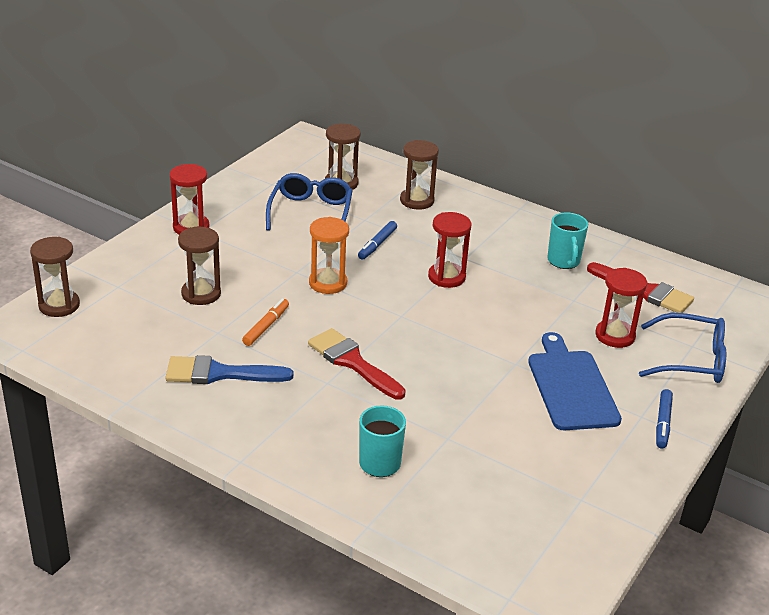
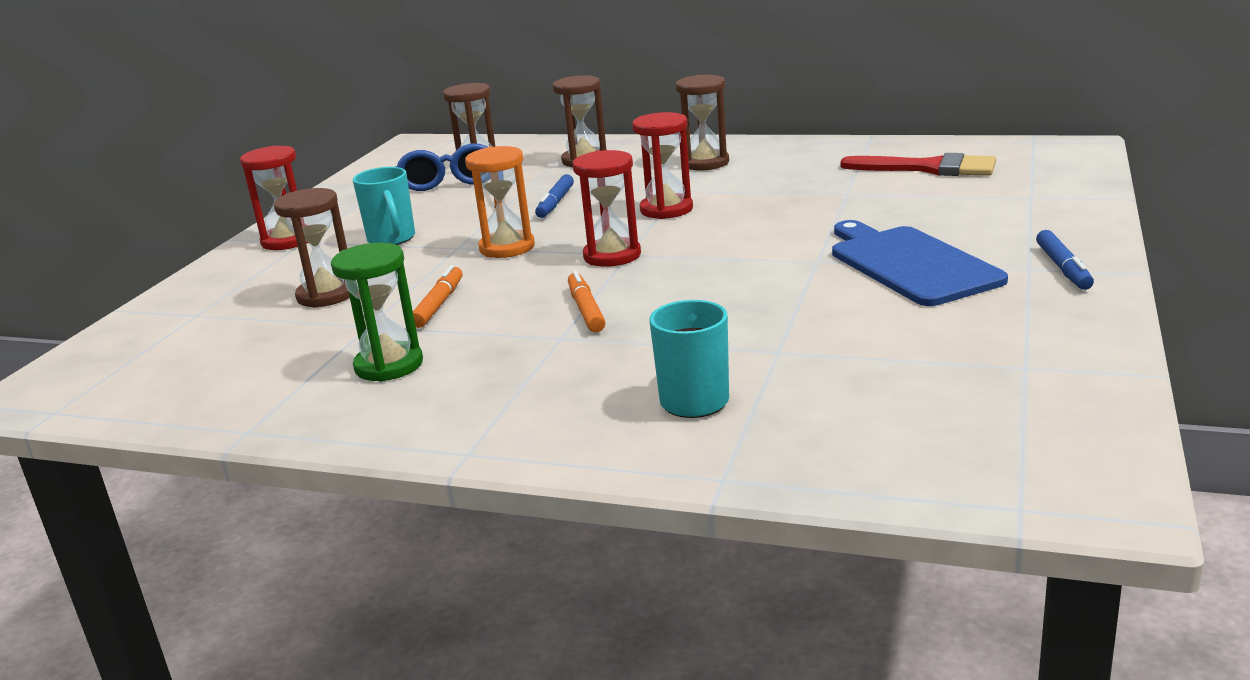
camera: 10 degrees left, 10 degrees down
brown hourglass [30,237,80,317] -> brown hourglass moved to [676,75,729,171]
blue brush [165,355,293,384] -> green hourglass [331,243,423,382]
red brush [308,328,406,399] -> orange marker [568,270,606,332]
turquoise mug [547,212,588,269] -> turquoise mug moved to [352,167,415,245]
red hourglass [595,268,647,348] -> red hourglass moved to [573,150,641,267]
blue glasses [639,313,726,383] -> none

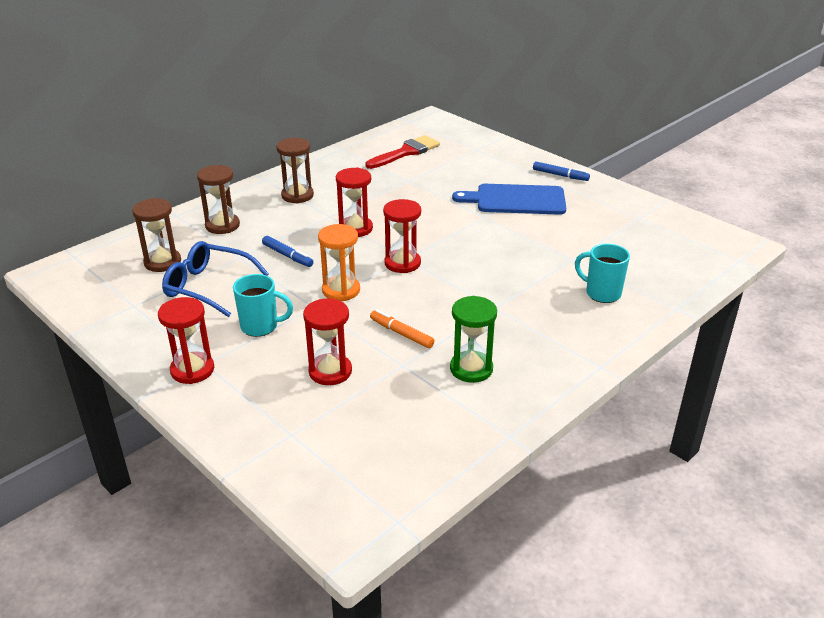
camera: 65 degrees left, 10 degrees up
brown hourglass [274,188,350,308] -> red hourglass [303,298,352,385]
orange marker [568,270,606,332] -> none

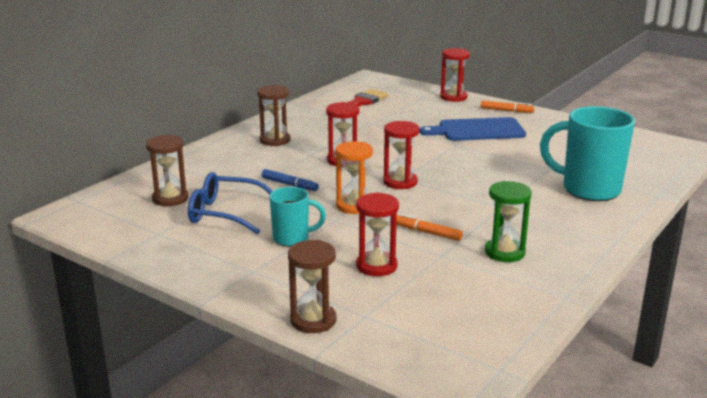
camera: 10 degrees left, 10 degrees down
red hourglass [158,297,214,384] -> red hourglass moved to [440,48,470,102]
brown hourglass [197,165,240,234] -> brown hourglass moved to [288,240,336,333]
blue marker [533,161,590,181] -> orange marker [481,101,534,113]
turquoise mug [575,244,630,303] -> turquoise mug [540,106,635,201], size x1.79

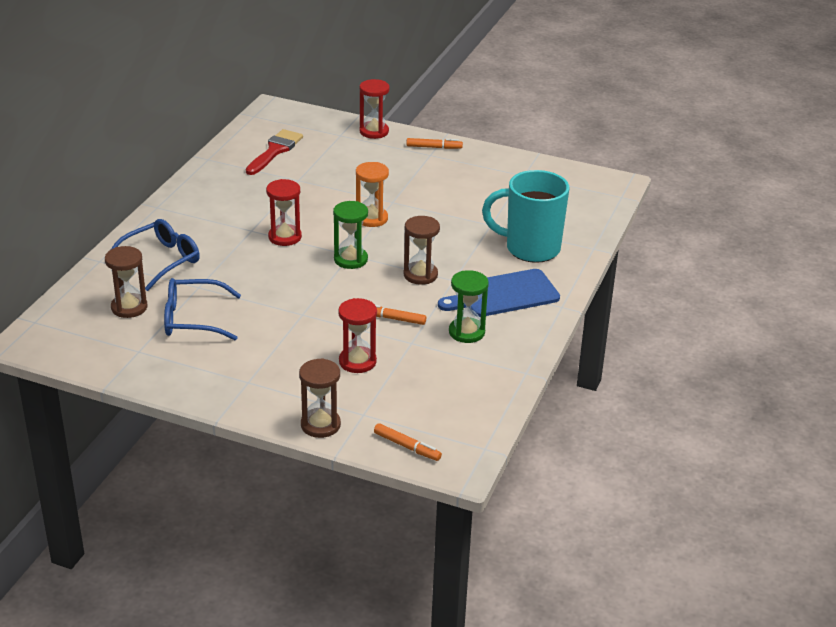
camera: 15 degrees left, 10 degrees up
brown hourglass [257,85,291,146] -> brown hourglass moved to [403,216,440,285]
blue marker [261,169,319,191] -> none
turquoise mug [269,187,326,247] -> none
orange hourglass [336,141,373,214] -> orange hourglass moved to [356,162,389,227]
red hourglass [383,121,420,189] -> green hourglass [333,201,368,269]
blue cutting board [419,117,526,141] -> blue cutting board moved to [438,269,560,317]
none -> blue glasses [111,219,200,291]
none -> orange marker [374,423,442,461]

